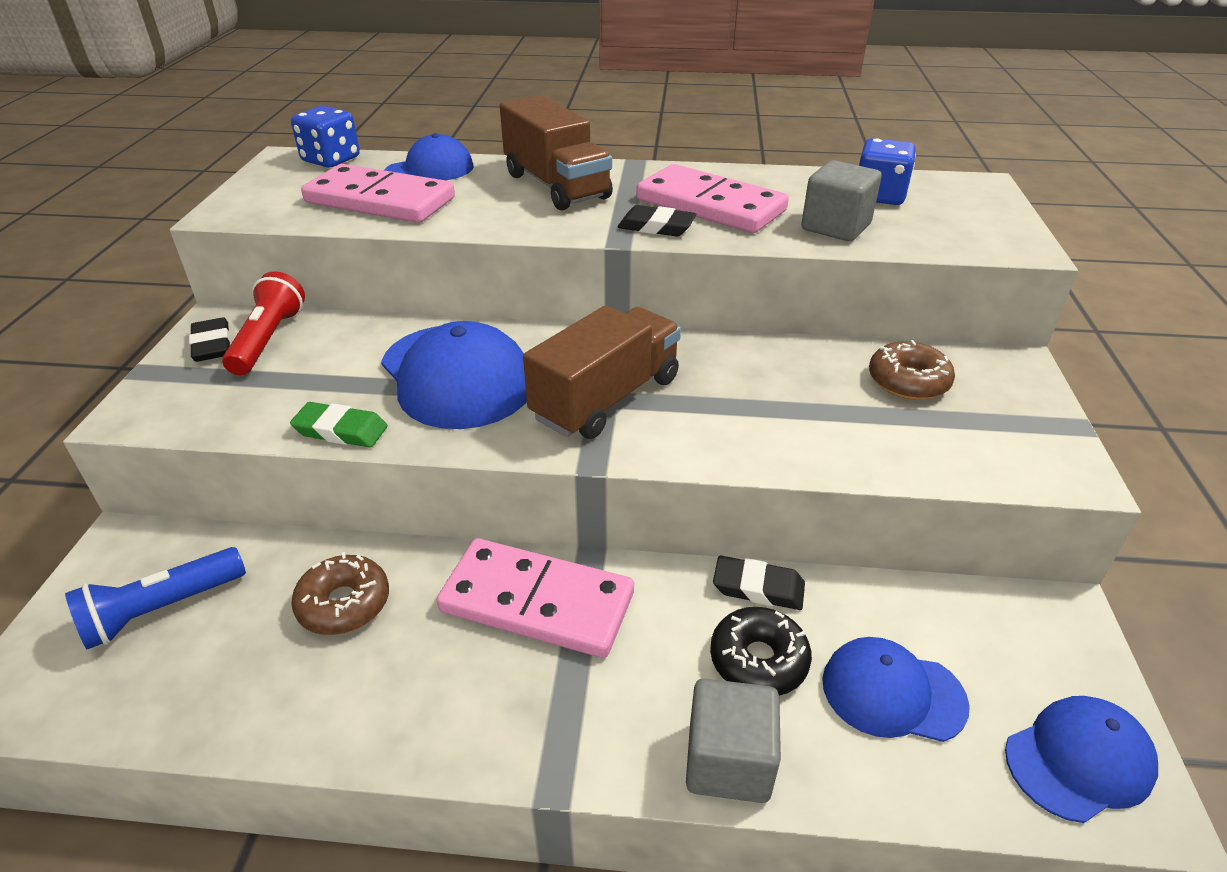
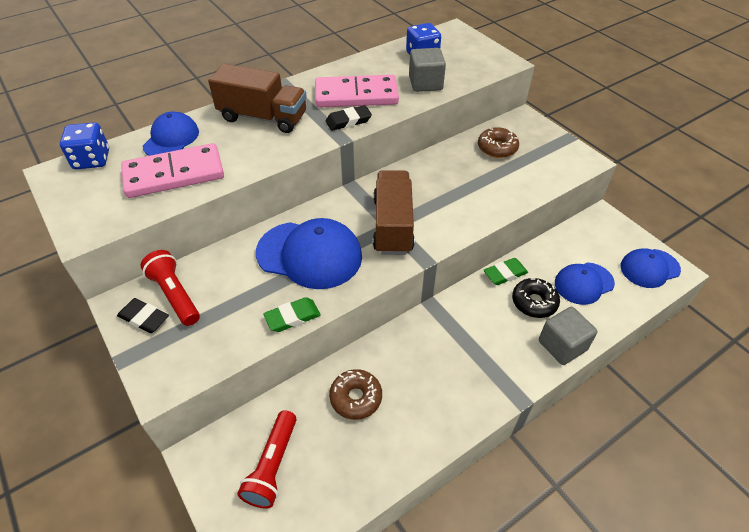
camera: 40 degrees left, 10 degrees up
blue flashlight [65,547,246,650] -> red flashlight [237,410,296,509]
pink domino [437,538,634,658] -> none
black eraser [713,556,805,610] -> green eraser [484,258,528,285]
blue cap [1005,696,1158,823] -> blue cap turned 135 degrees counterclockwise [621,248,681,288]

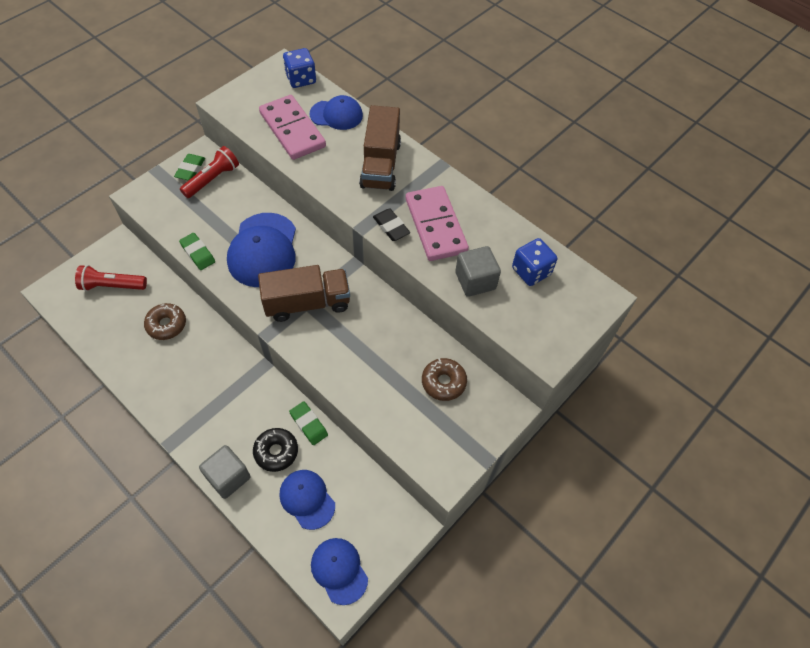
camera: 75 degrees right, 10 degrees up
black eraser [117,298,169,333] -> green eraser [174,154,205,181]

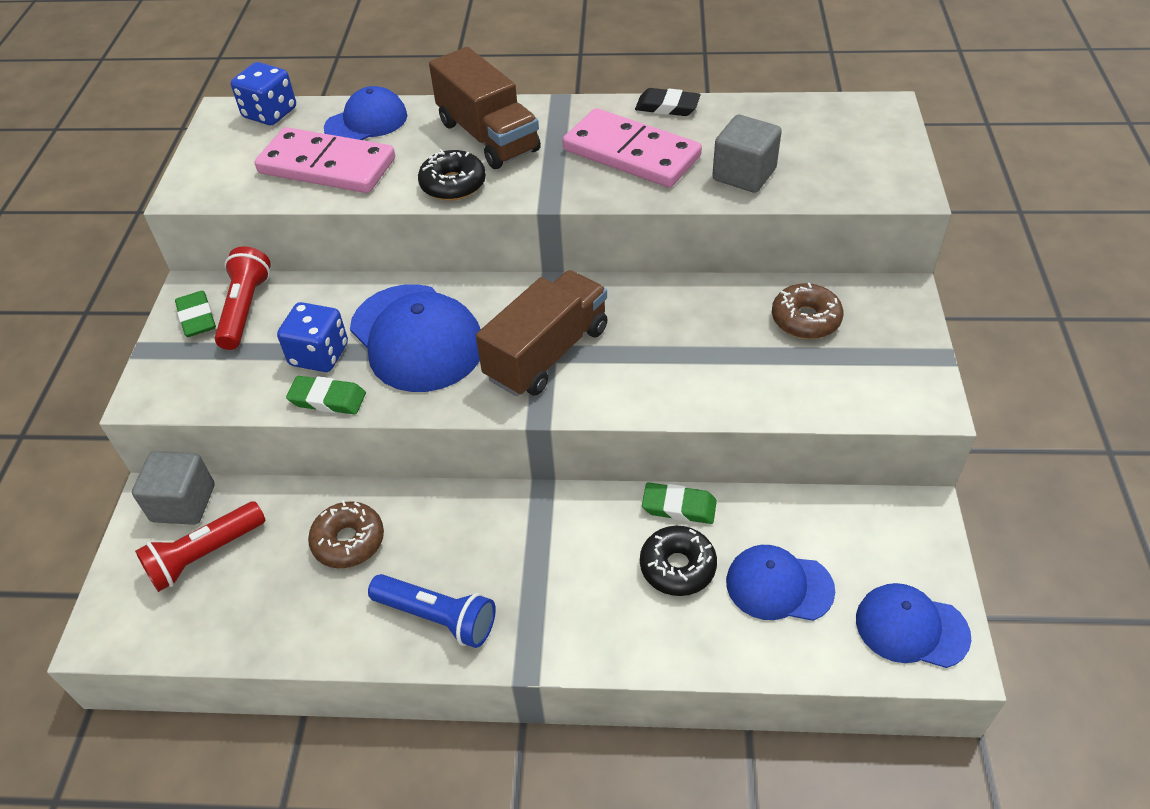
camera: 35 degrees left, 10 degrees down
grey cube [199,445,251,499] -> grey cube moved to [132,451,214,525]
black eraser [373,208,410,241] -> black eraser moved to [635,88,701,116]
blue dice [512,238,557,286] -> blue dice moved to [277,302,348,372]
none -> blue flashlight [368,574,496,648]
none -> black donut [418,149,486,201]

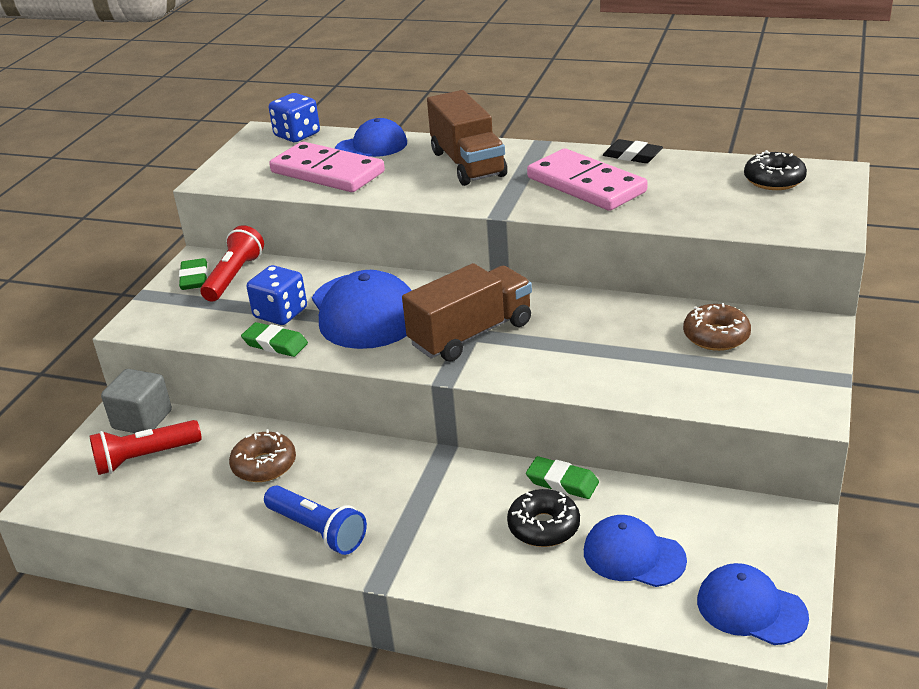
camera: 15 degrees right, 15 degrees down
black donut [418,149,486,201] -> black donut moved to [744,150,807,190]
grey cube [712,115,782,193] -> none

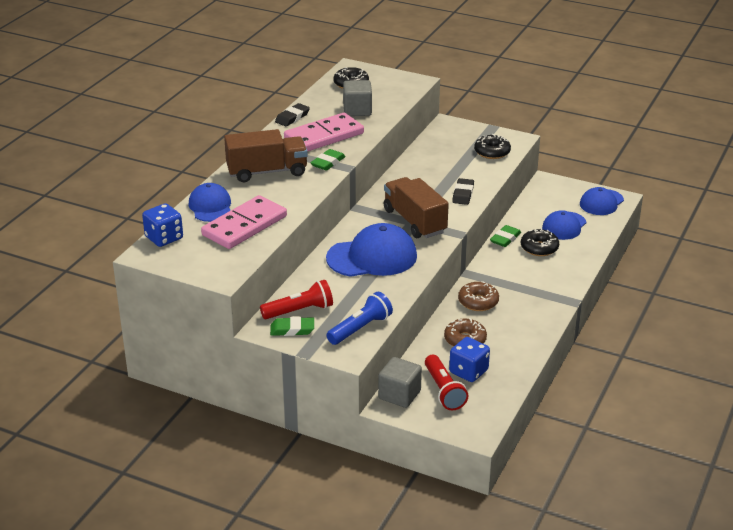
camera: 85 degrees left, 0 degrees up
red flashlight [200,225,264,302] -> red flashlight turned 135 degrees clockwise [260,280,333,319]
green eraser [241,322,308,357] -> green eraser moved to [310,149,346,170]
blue dice [247,265,307,325] -> blue dice moved to [449,337,490,382]
blue flashlight [264,486,367,555] -> blue flashlight moved to [326,292,393,345]
brown donut [683,303,751,351] -> brown donut moved to [458,281,499,311]
none -> grey cube [343,80,372,116]
none -> black eraser [452,178,474,205]
none -> black donut [474,134,511,159]

